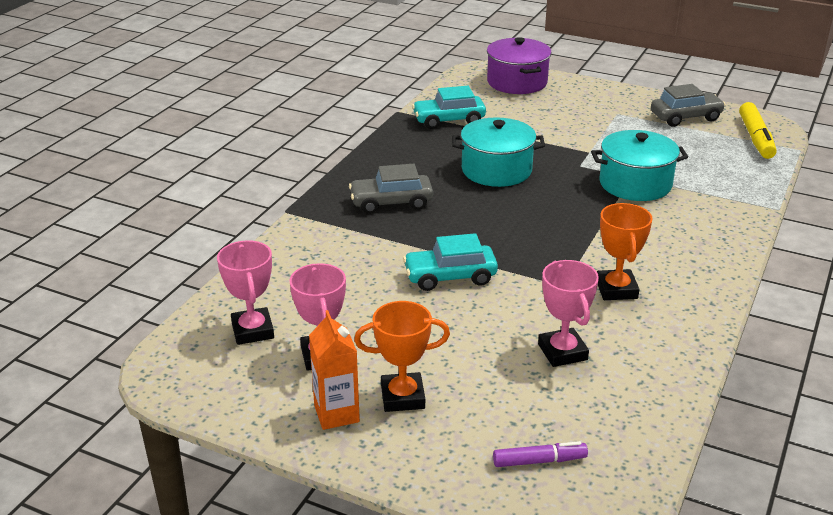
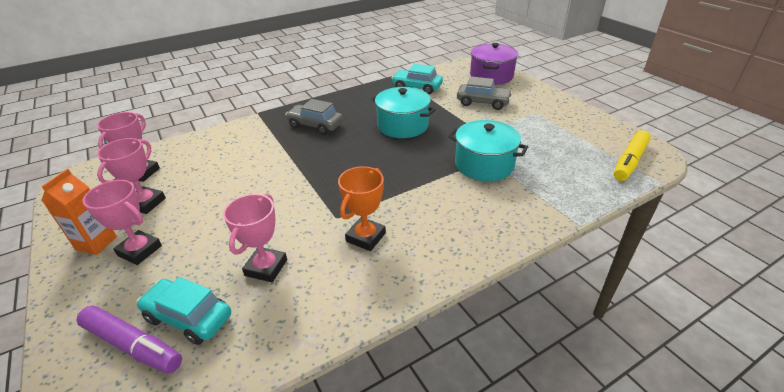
camera: 35 degrees right, 5 degrees up
orange trophy [354,301,450,412] -> pink trophy [83,180,162,265]
turquoise car [403,233,498,291] -> turquoise car moved to [136,277,231,345]
purple marker [493,441,588,467] -> purple marker [76,306,182,373], size x1.59
grey car [651,84,726,127] -> grey car moved to [457,77,512,110]

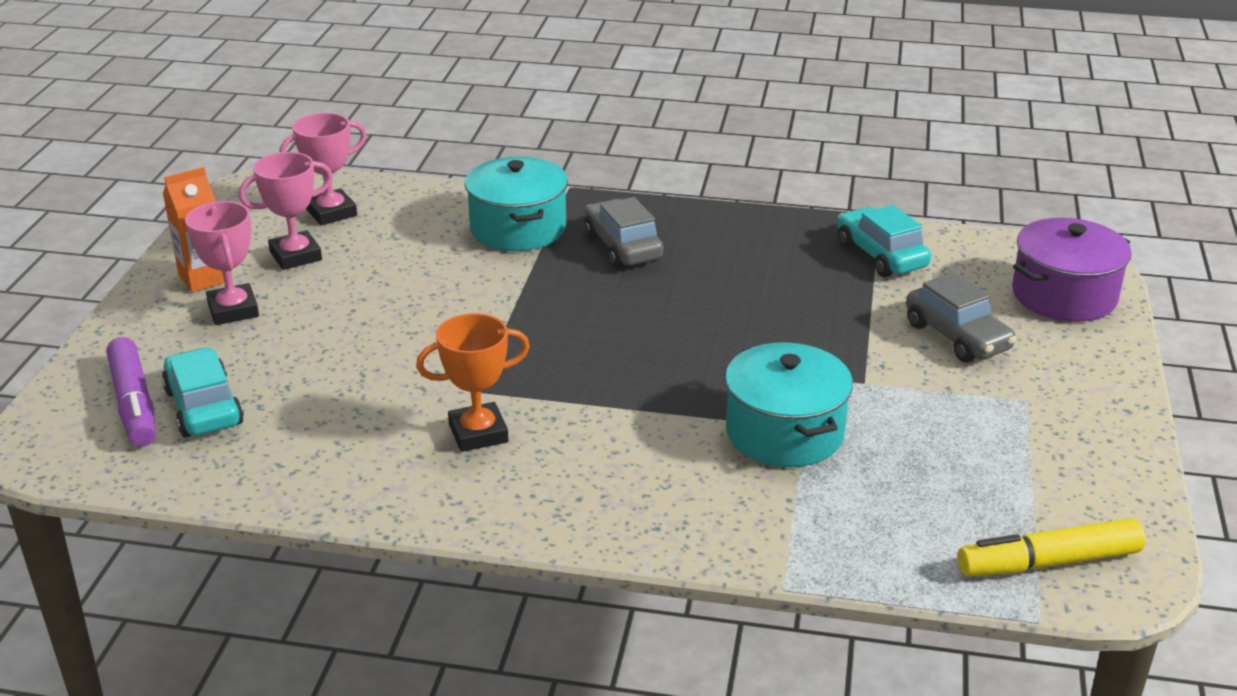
camera: 40 degrees right, 5 degrees down
pink trophy [223,194,287,282] -> none
turquoise pot [371,87,436,138] -> turquoise pot moved to [465,157,568,251]

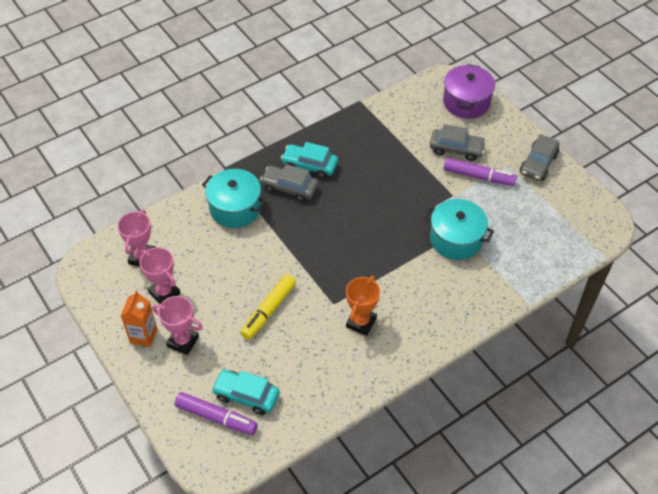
camera: 45 degrees left, 20 degrees up
pink trophy [239,152,333,270] -> pink trophy turned 60 degrees counterclockwise [139,247,180,304]
turquoise car [838,205,931,277] -> turquoise car moved to [281,142,338,179]
yellow marker [957,518,1145,576] -> yellow marker moved to [240,274,296,340]
none -> purple marker [444,158,517,186]
none -> grey car [520,134,560,181]

